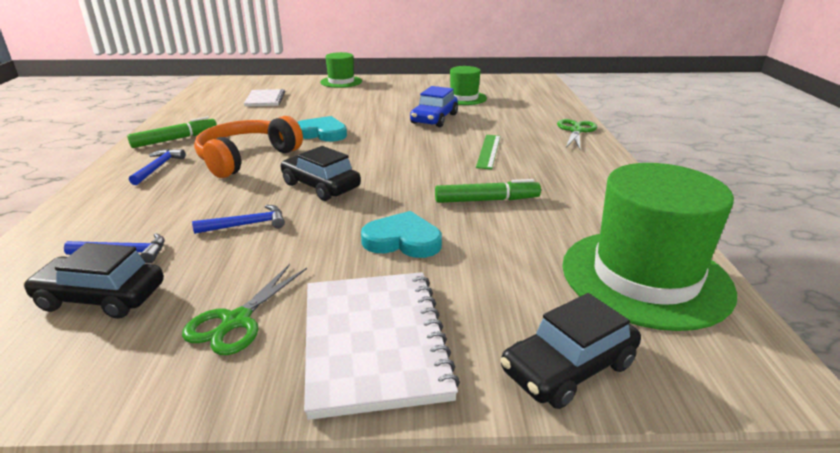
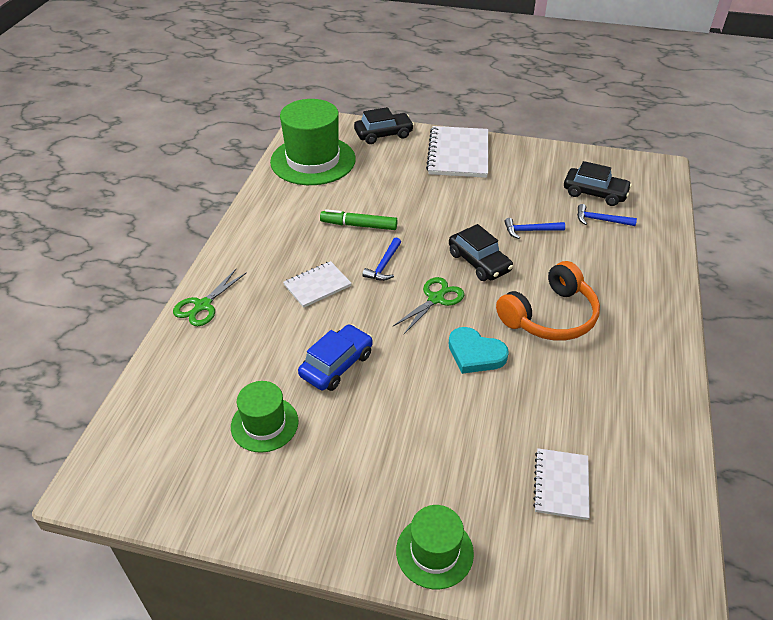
camera: 165 degrees left, 15 degrees up
green marker [127,116,217,148] -> none
blue hammer [129,149,185,185] -> blue hammer moved to [362,238,401,281]
green scissors [182,264,307,355] -> green scissors moved to [393,277,464,334]
turquoise heart [361,211,442,258] -> none
green ruler [476,135,501,170] -> white notebook [283,261,352,308]

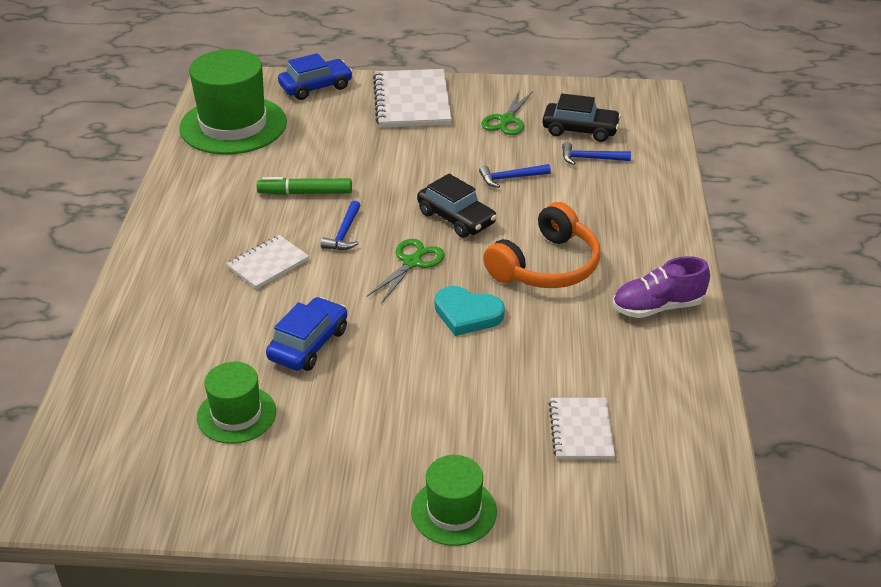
camera: 10 degrees left, 5 degrees down
green scissors [173,269,247,326] -> green scissors moved to [481,90,533,135]
black car [354,107,414,144] -> blue car [278,53,353,100]
none -> purple shoe [613,256,710,318]

